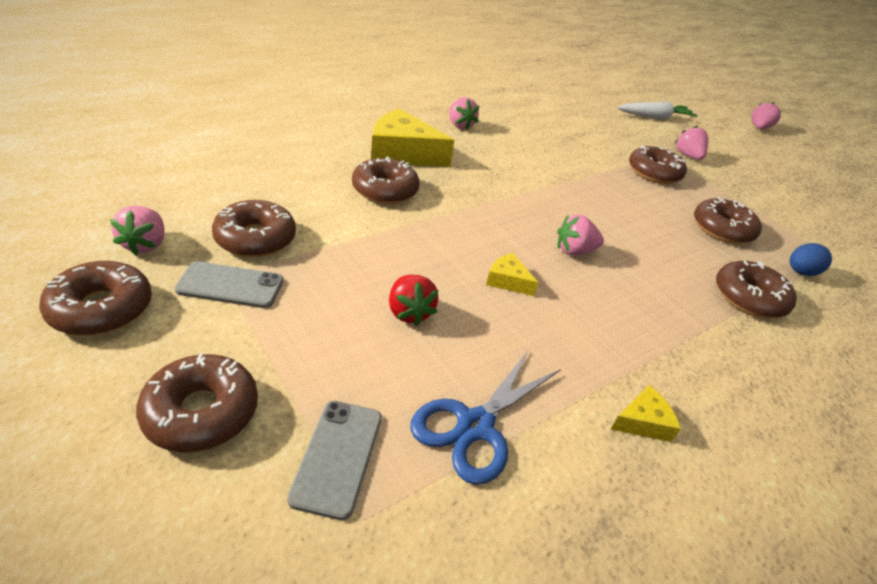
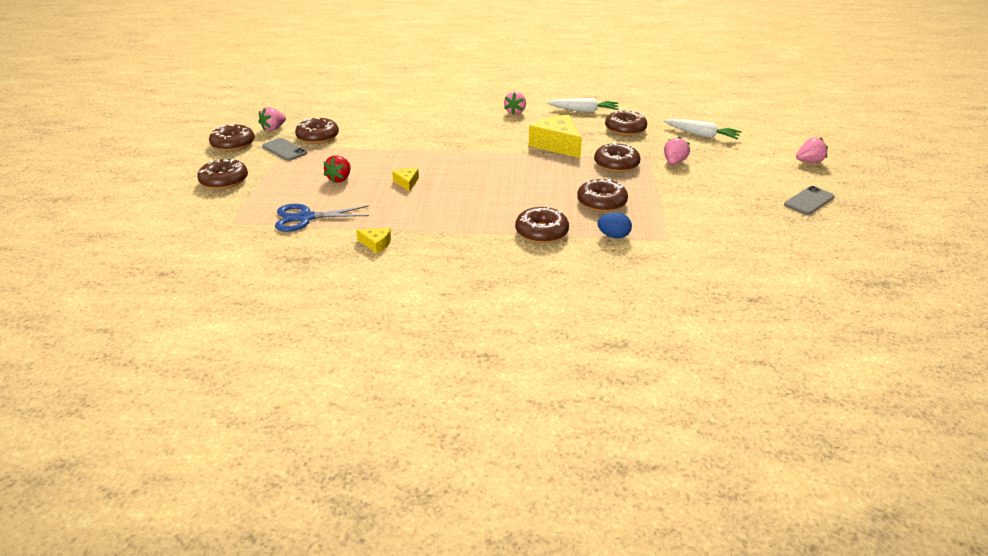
camera: 45 degrees right, 5 degrees down
grey phone [287,401,382,520] -> grey phone moved to [784,186,835,215]
brown donut [352,156,420,204] -> brown donut moved to [605,110,647,136]
yellow cheese [371,109,454,167] -> yellow cheese moved to [529,115,582,158]
pink strawberry [557,214,604,256] -> none
none -> white carrot [547,98,619,113]

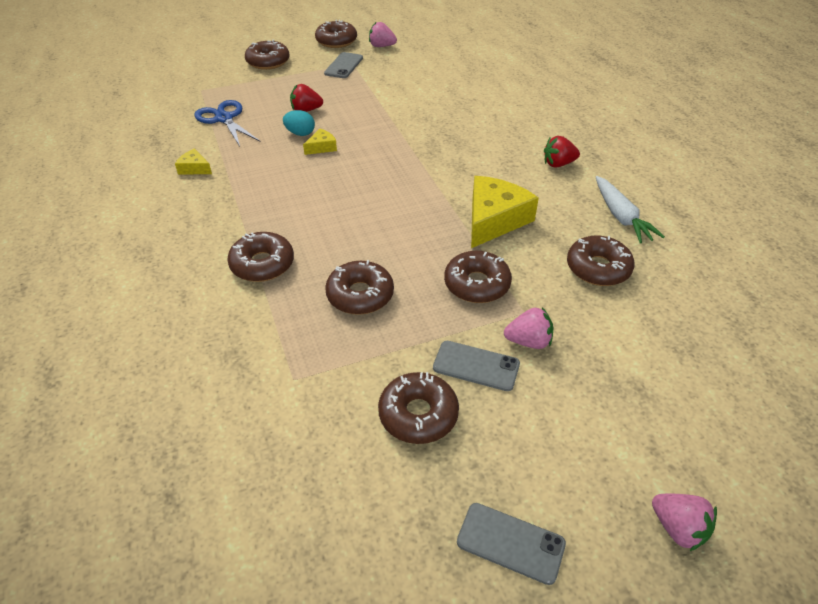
camera: 65 degrees right, 10 degrees up
brown donut [295,118,339,144] -> brown donut moved to [378,372,459,444]
yellow cheese [356,228,391,254] -> yellow cheese turned 120 degrees clockwise [175,149,212,175]
pink strawberry [504,91,526,115] -> red strawberry [544,136,580,168]
blue egg [597,212,632,238] -> none
white carrot [664,119,742,140] -> none
none -> turquoise egg [283,110,315,136]
none -> grey phone [433,341,520,391]

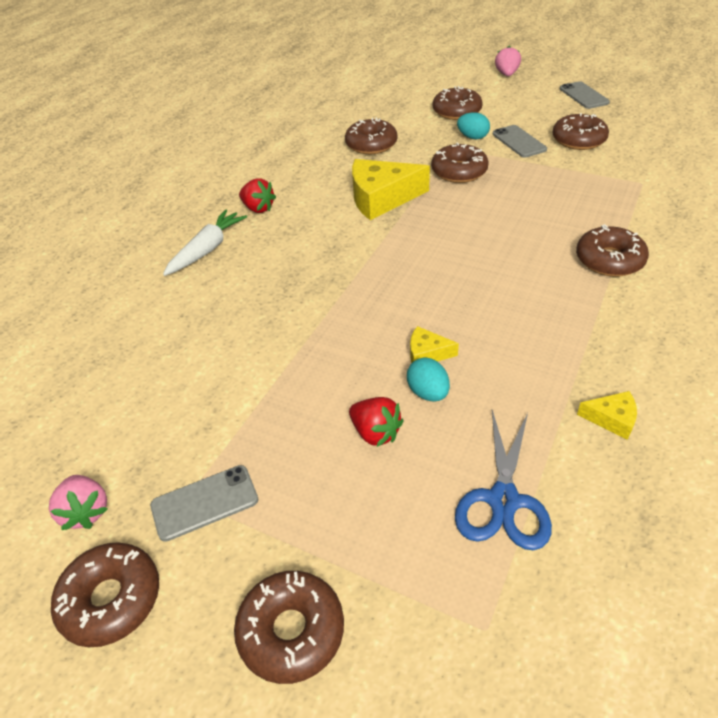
camera: 130 degrees left, 0 degrees up
yellow cheese [175,149,212,175] -> yellow cheese turned 60 degrees counterclockwise [577,391,637,440]
brown donut [325,260,394,315] -> brown donut moved to [433,86,483,120]
pink strawberry [504,307,553,349] -> turquoise egg [457,112,490,139]
white carrot [596,176,665,244] -> white carrot moved to [163,210,247,276]

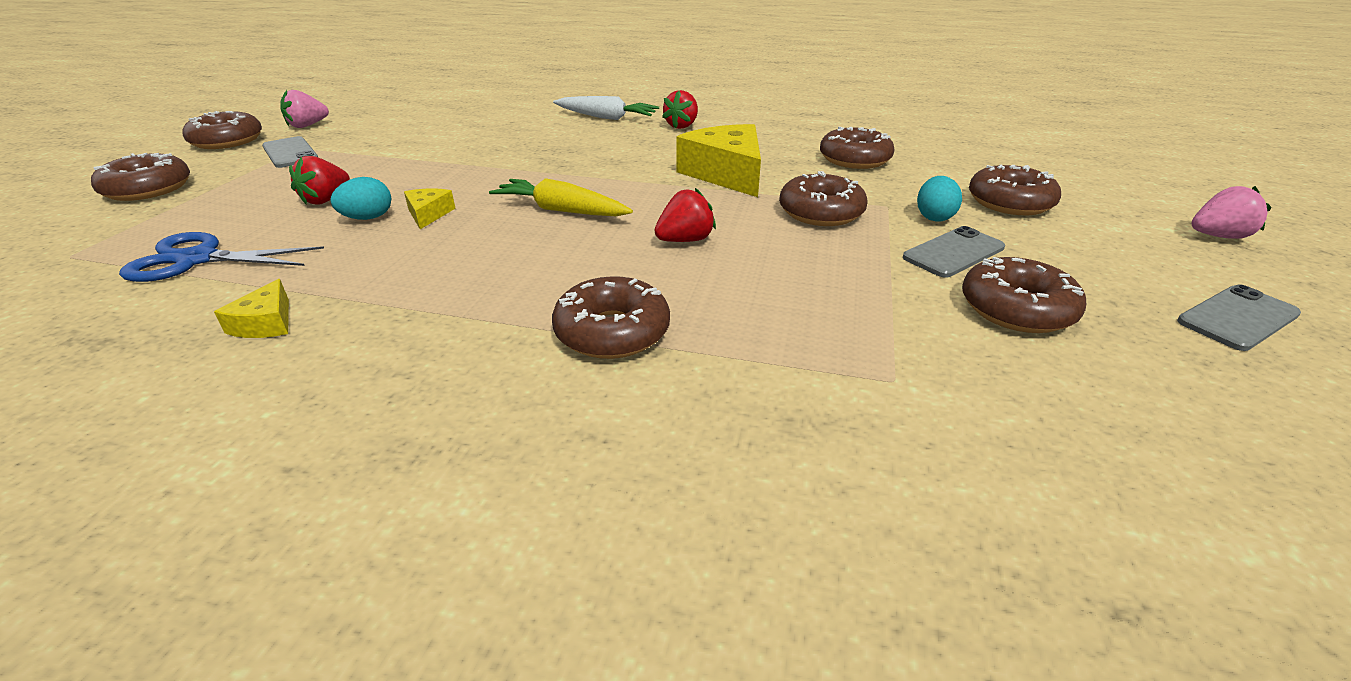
camera: 75 degrees right, 10 degrees down
none -> yellow carrot [489,178,633,216]
none -> red strawberry [655,188,716,242]

